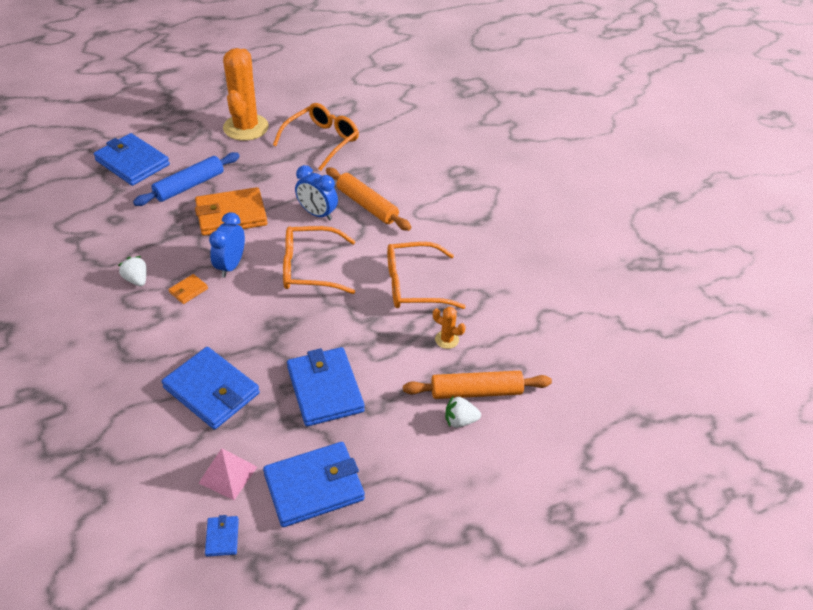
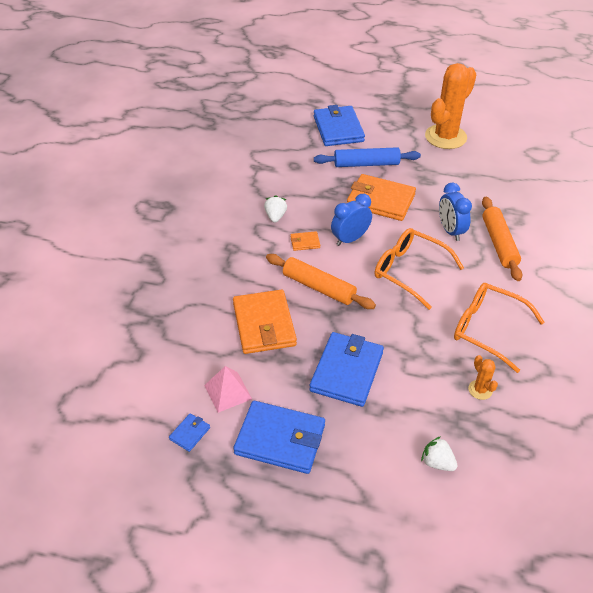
camera: 40 degrees right, 0 degrees up
blue wallet [162,347,260,429] -> orange wallet [233,290,297,354]
orange glasses [273,103,359,171] -> none
orange rolling pin [403,371,552,399] -> orange rolling pin moved to [266,254,376,309]

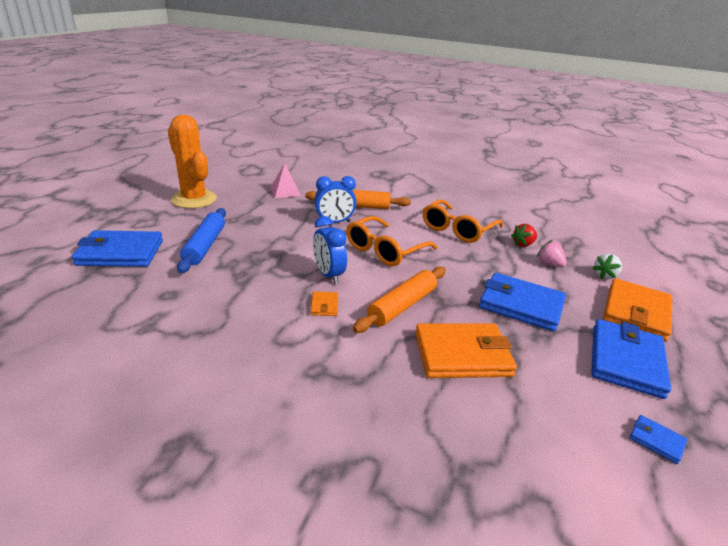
camera: 85 degrees left, 15 degrees down
pink pyramid [204,366,252,413] -> pink pyramid moved to [270,163,301,198]
white strawberry [264,195,287,223] -> none
orange wallet [347,174,416,221] -> orange wallet moved to [603,278,672,342]
orange cactus [468,355,498,400] -> red strawberry [511,224,537,247]
none -> pink strawberry [537,240,567,267]

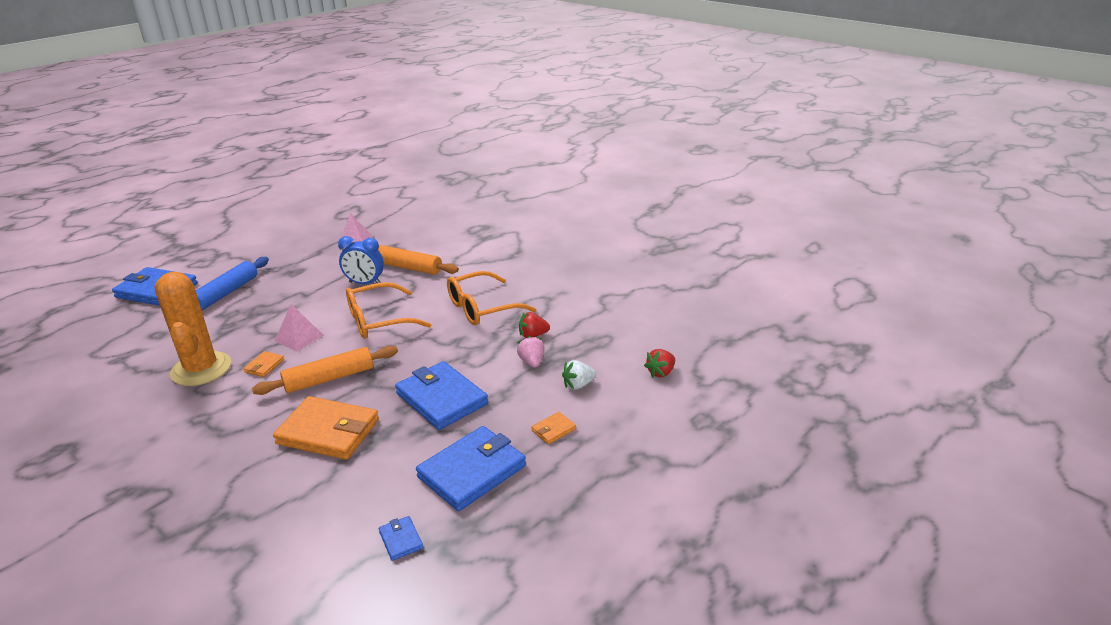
camera: 25 degrees right, 0 degrees up
orange cactus [168,115,217,208] -> orange cactus moved to [155,272,231,386]
blue clock [313,216,347,284] -> pink pyramid [274,304,324,352]
orange wallet [603,278,672,342] -> orange wallet [531,412,576,444], size x0.44
none -> red strawberry [644,349,675,378]

